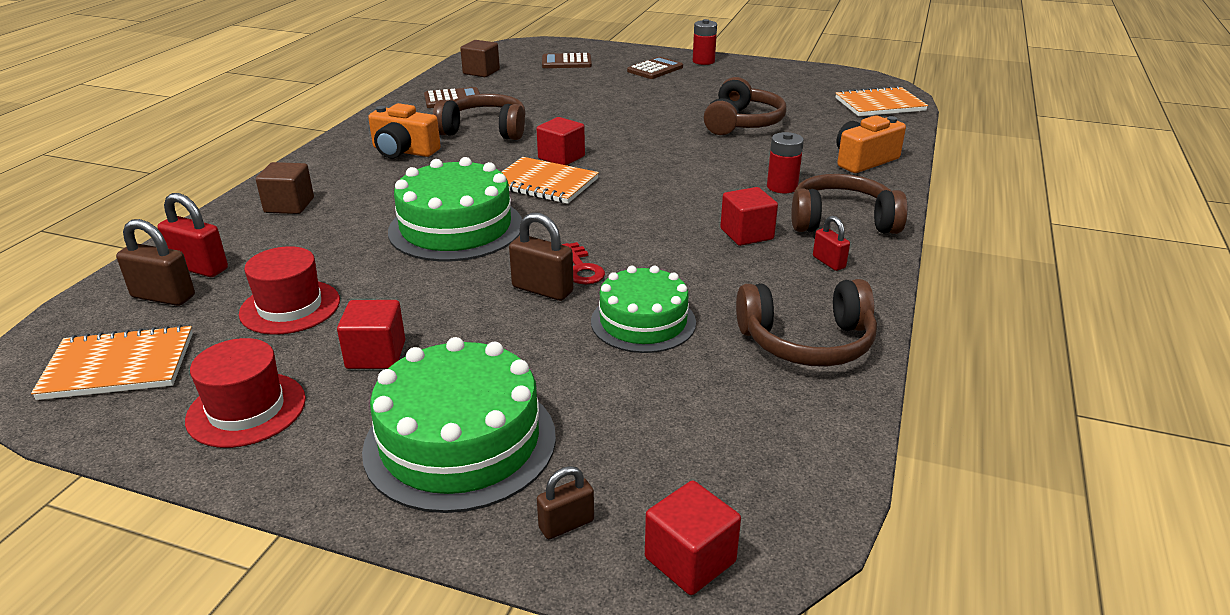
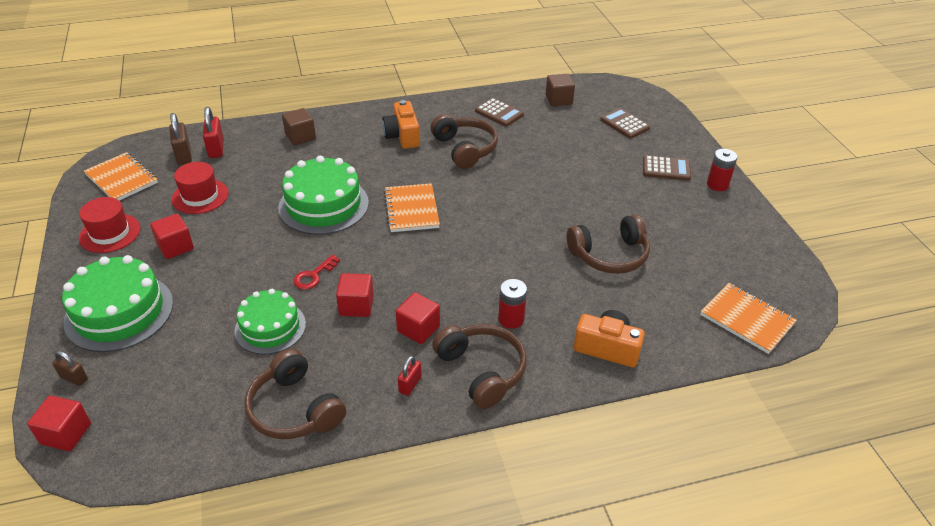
camera: 55 degrees right, 10 degrees up
brown padlock [509,212,574,301] -> none
red cube [537,117,585,165] -> red cube moved to [336,273,374,317]

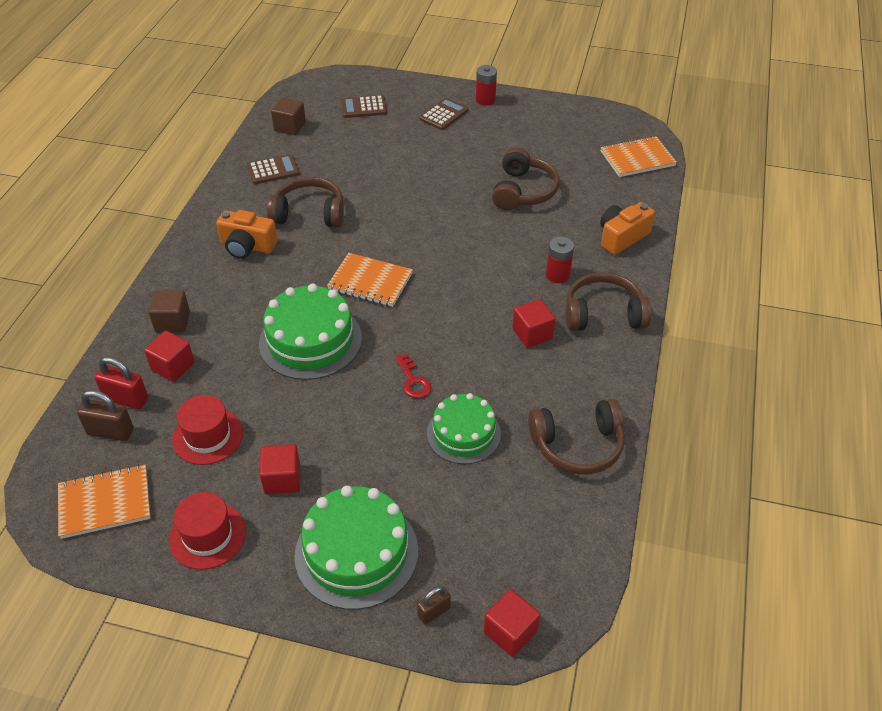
camera: 60 degrees left, 5 degrees up
red cube [336,273,374,317] -> red cube moved to [144,331,195,382]
red padlock [398,356,422,396] -> none

